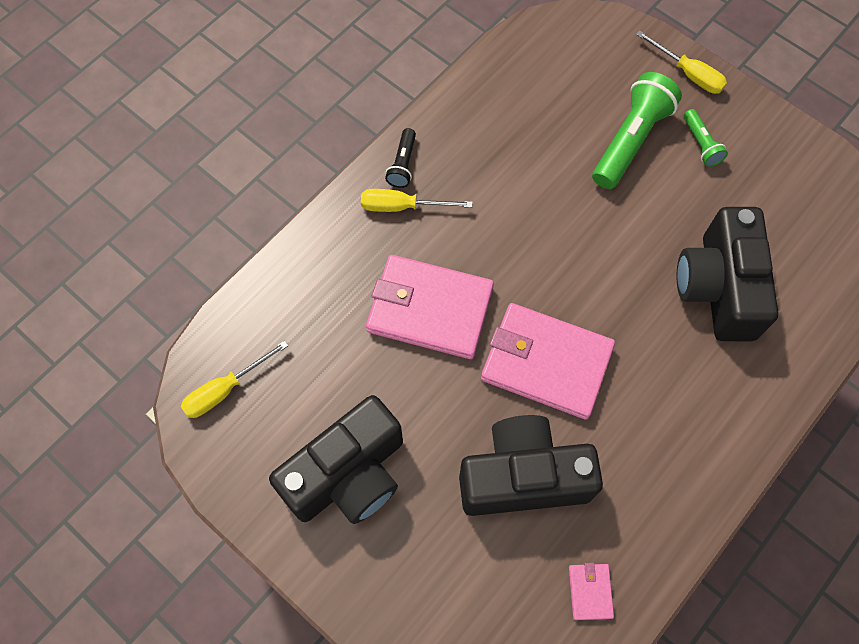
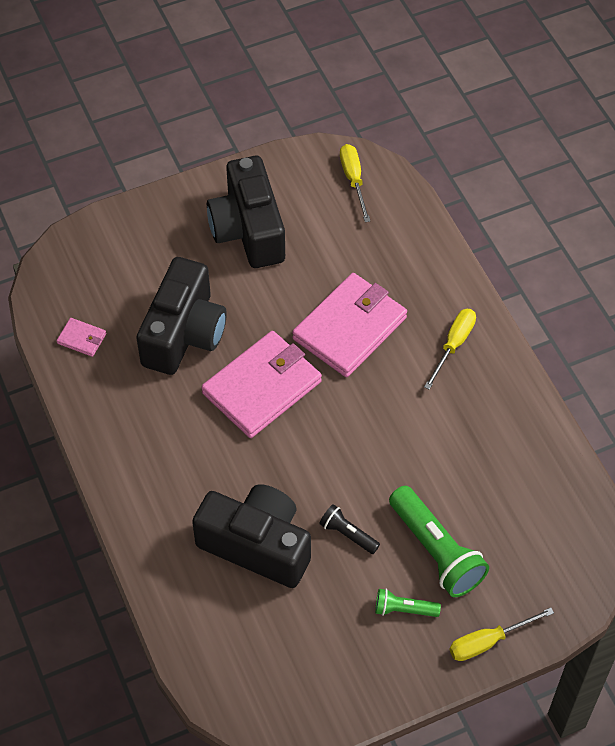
camera: 115 degrees right, 10 degrees down
black flashlight [385,128,416,188] -> black flashlight moved to [319,504,380,554]

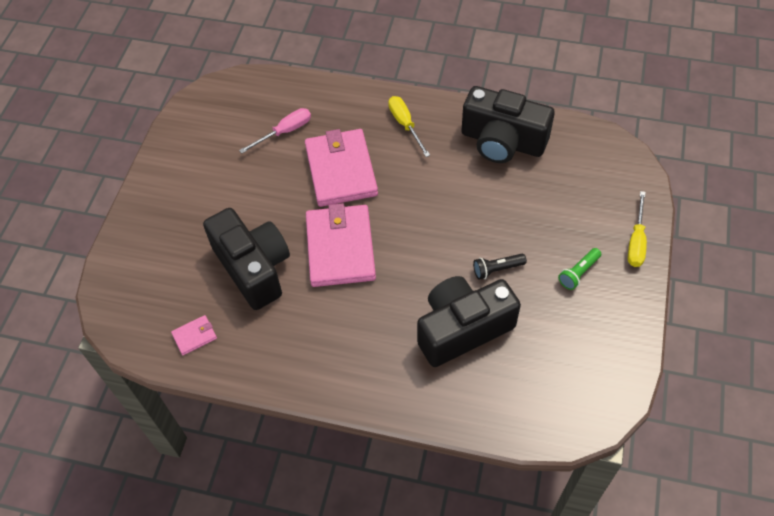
camera: 50 degrees left, 0 degrees up
black camera [207,156,285,268] -> black camera moved to [461,86,555,163]
yellow screwdriver [340,144,370,222] -> none
green flashlight [389,486,489,597] -> none
none -> pink screwdriver [239,108,311,153]

